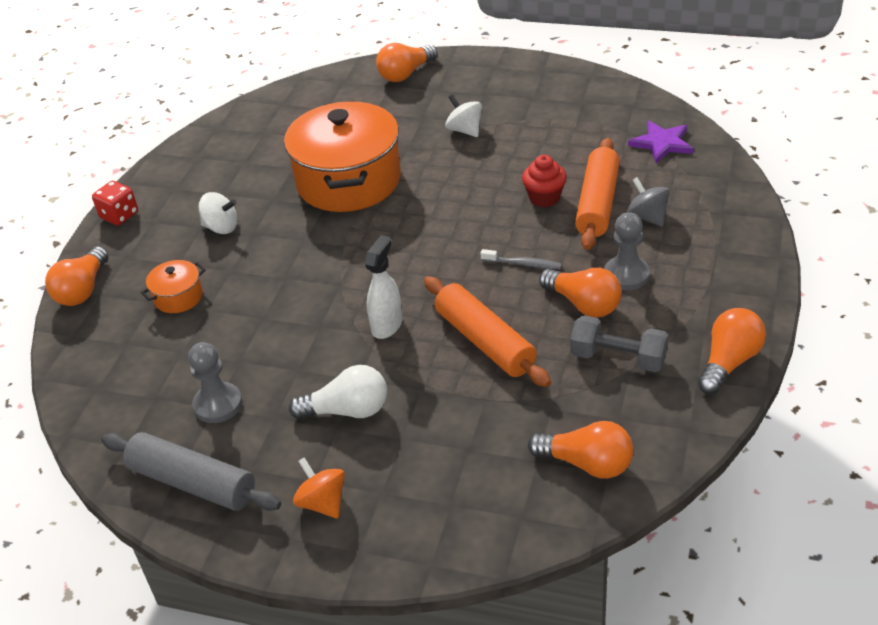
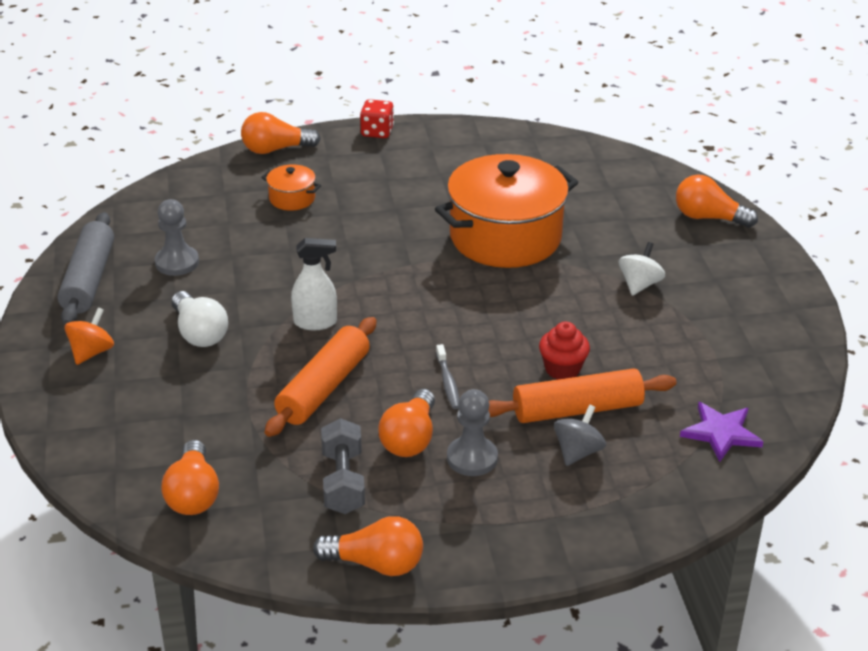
camera: 60 degrees right, 5 degrees down
white spinning top [199,192,237,234] -> none

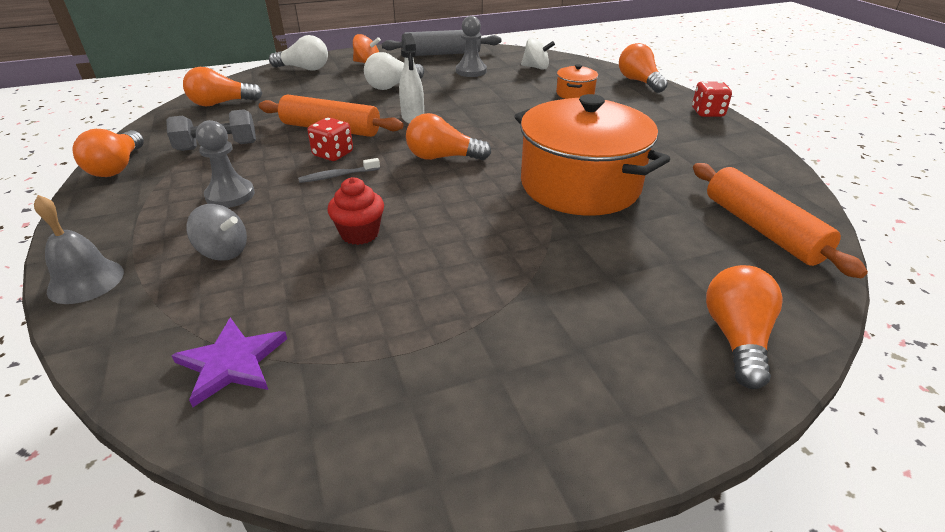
camera: 80 degrees right, 0 degrees up
orange light bulb [378,389,435,457] -> orange light bulb moved to [406,113,491,160]
orange rolling pin [488,368,676,423] -> orange rolling pin moved to [693,163,868,278]
white spinning top [619,242,665,296] -> white spinning top moved to [521,38,555,70]
none -> grey bell [34,195,124,304]
none -> white light bulb [269,35,328,71]
none -> red dice [308,117,353,161]

